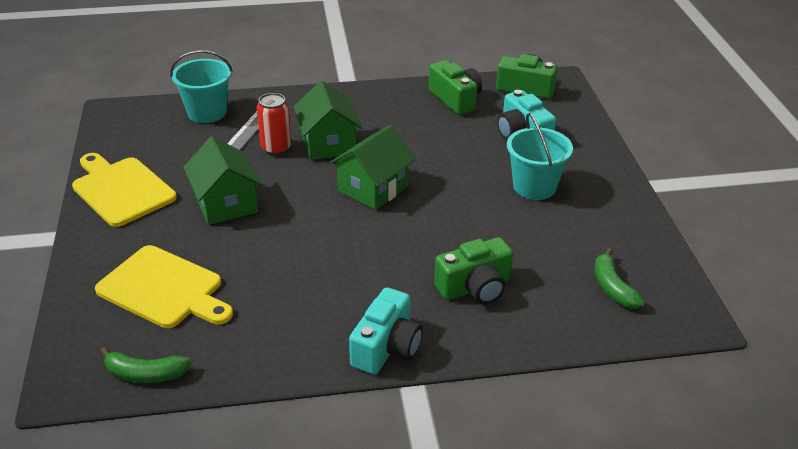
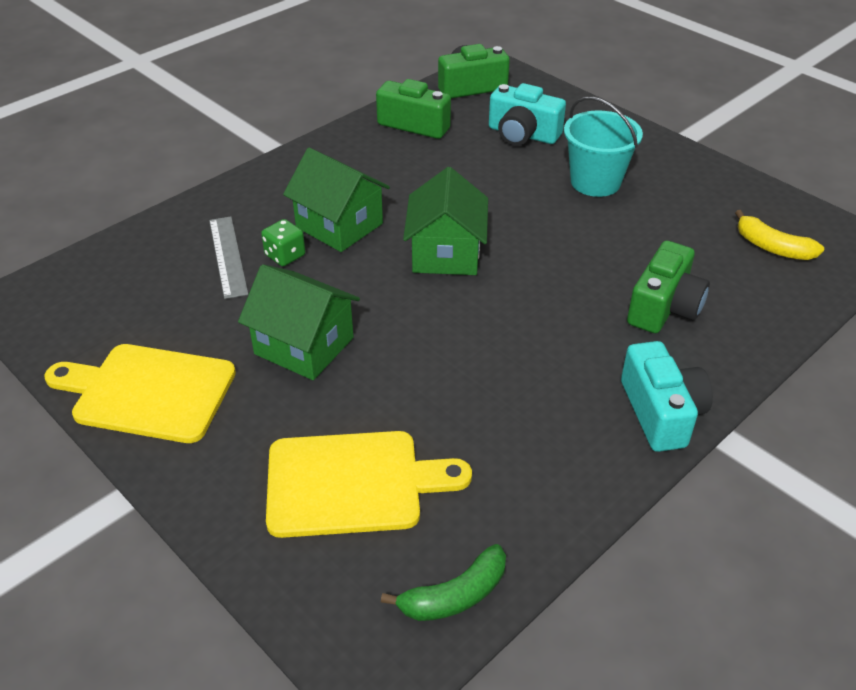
camera: 35 degrees left, 5 degrees up
turquoise bucket [170,50,233,123] -> none
red can [257,93,291,155] -> green dice [261,219,305,266]
green banana [595,248,645,309] -> yellow banana [735,210,824,260]

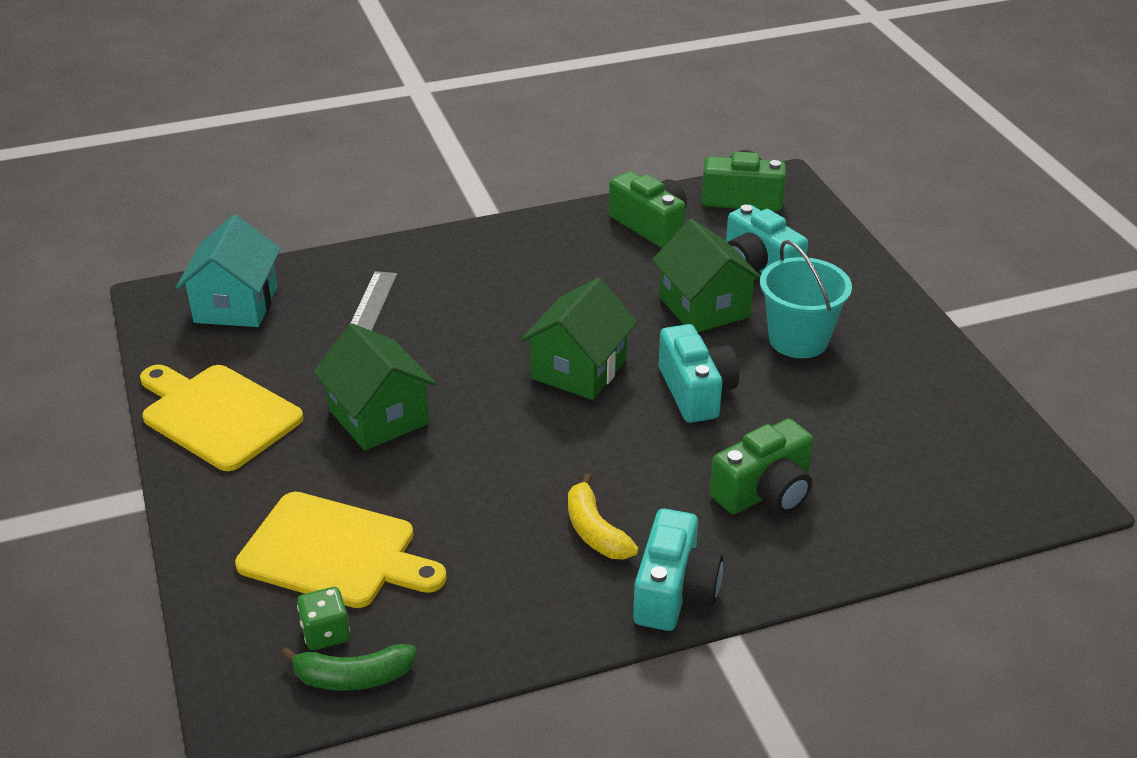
camera: 25 degrees right, 5 degrees down
green dice [261,219,305,266] -> green dice moved to [297,587,350,650]
green house [283,148,390,252] -> green house moved to [652,219,761,332]
yellow banana [735,210,824,260] -> yellow banana moved to [568,473,639,560]
none -> turquoise house [176,215,281,327]
none -> turquoise camera [659,324,739,423]

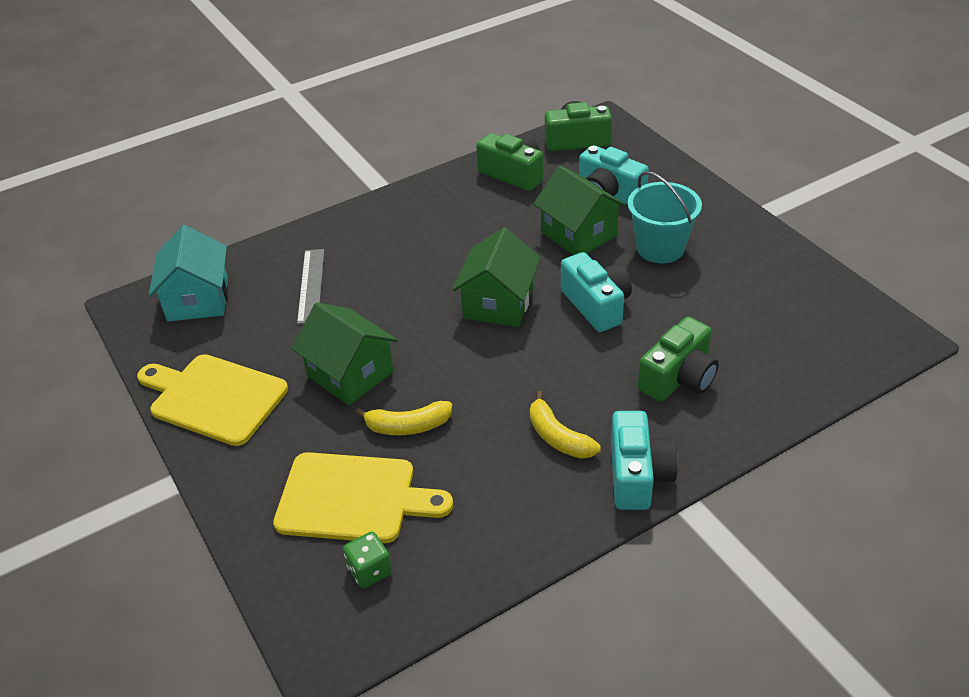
camera: 10 degrees left, 5 degrees up
green banana [281,644,416,691] -> none
none -> yellow banana [355,401,452,435]

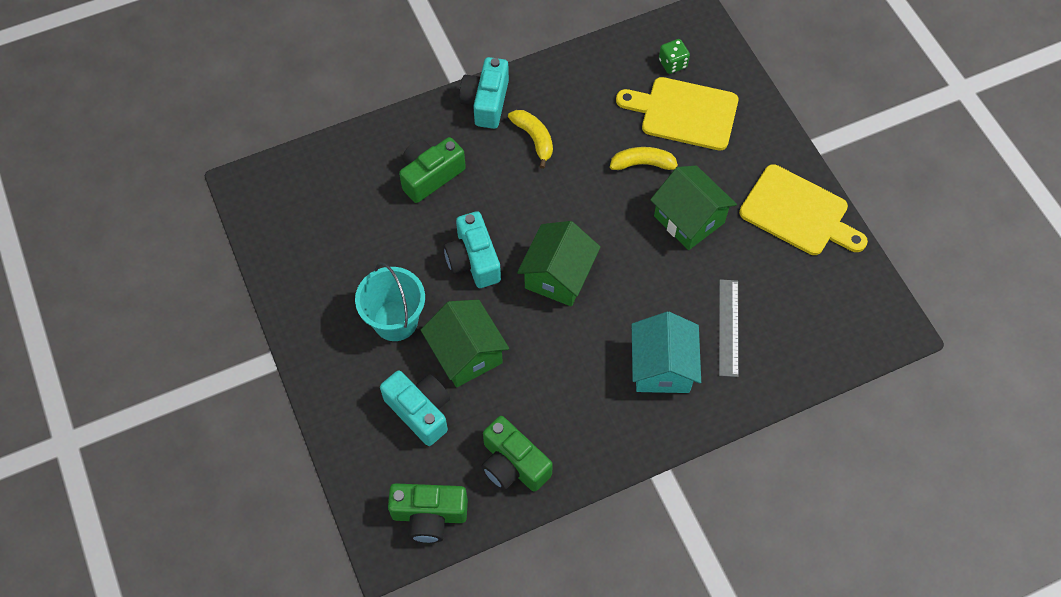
camera: 175 degrees left, 20 degrees up
turquoise house [149,225,228,322] -> turquoise house moved to [632,312,701,393]

